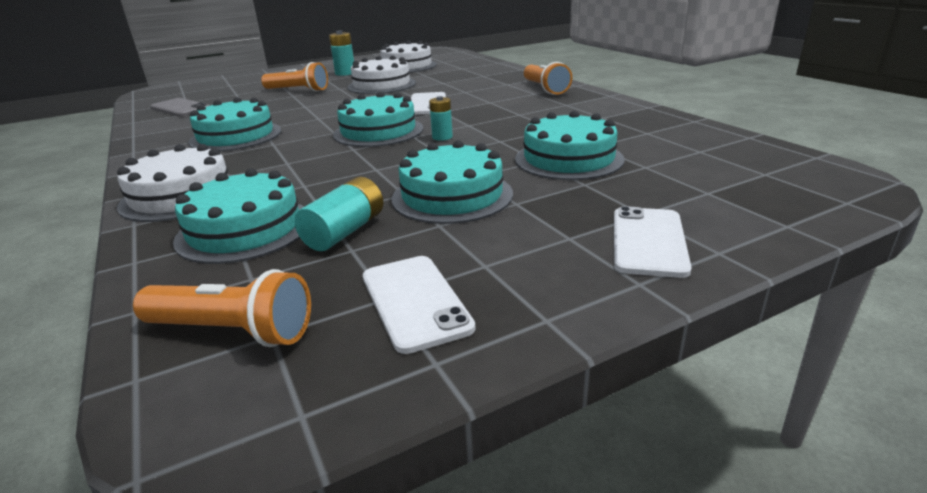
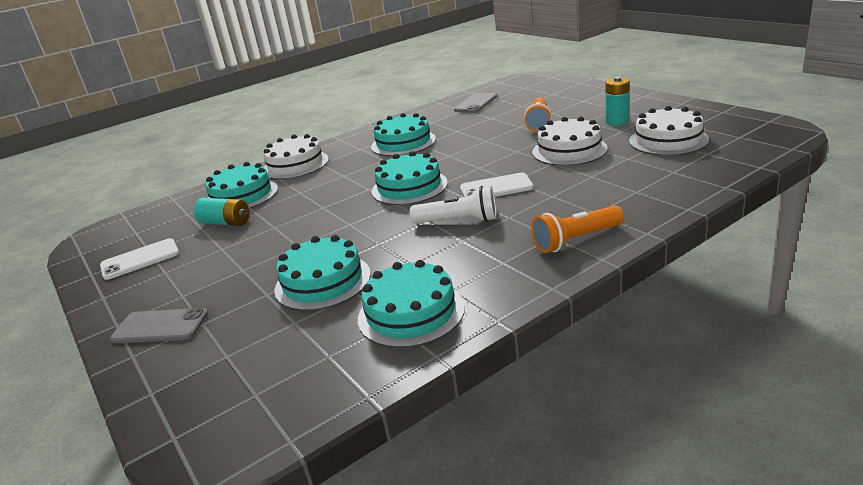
camera: 85 degrees right, 0 degrees up
orange flashlight [133,269,311,347] -> none
turquoise cake [391,140,513,224] -> turquoise cake moved to [358,260,465,348]
turquoise battery [429,96,453,141] -> none
white phone [614,206,692,278] -> grey phone [110,308,208,343]
none -> white flashlight [410,186,497,224]

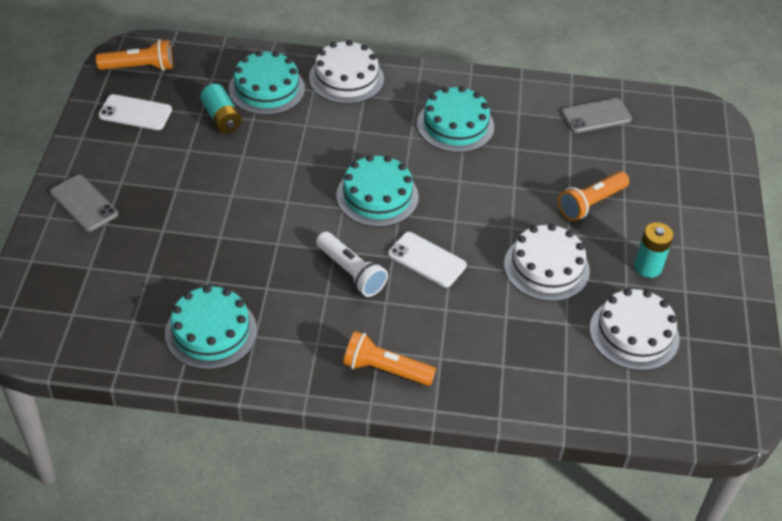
camera: 35 degrees right, 20 degrees up
turquoise cake [274,235,371,311] -> none
none -> orange flashlight [96,39,173,71]

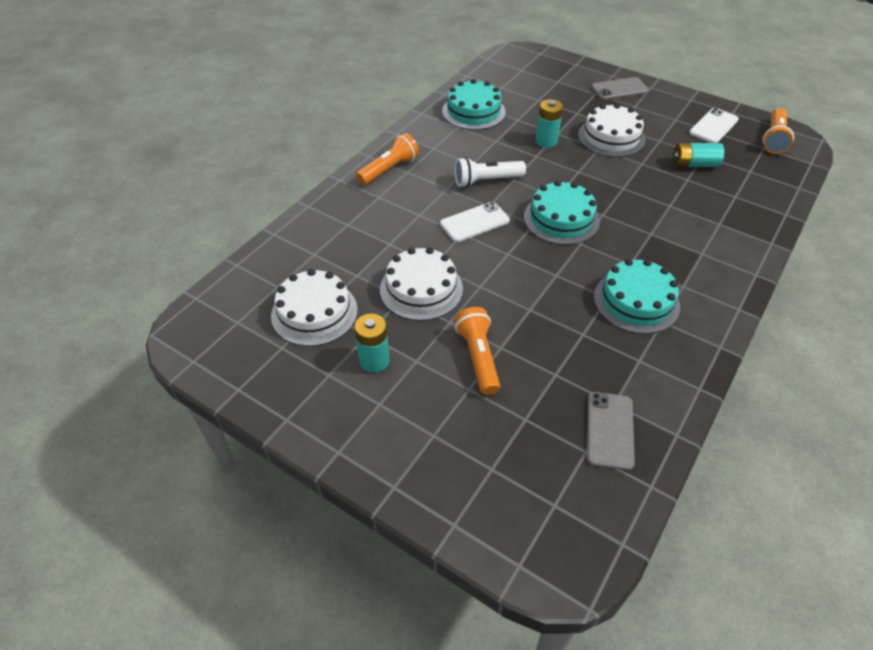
camera: 120 degrees right, 0 degrees up
turquoise cake [229,51,305,115] -> none
white cake [309,40,384,104] -> white cake moved to [578,103,645,157]
none -> turquoise battery [535,99,563,148]

